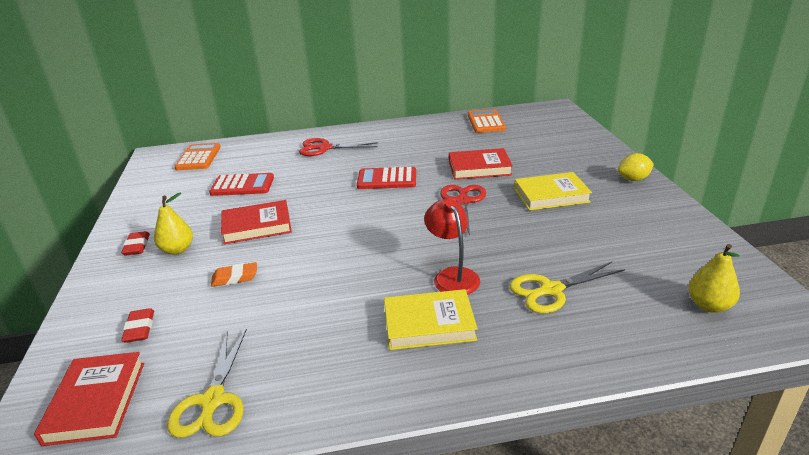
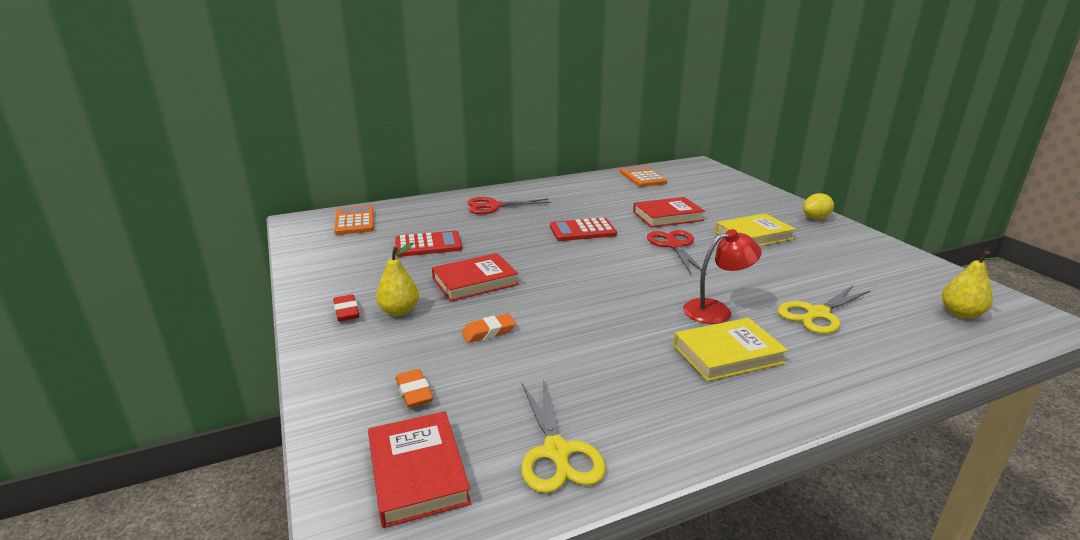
camera: 15 degrees left, 5 degrees down
red eraser [121,308,154,343] -> orange eraser [396,369,433,408]
red lamp [424,199,480,295] -> red lamp turned 105 degrees clockwise [683,229,762,324]

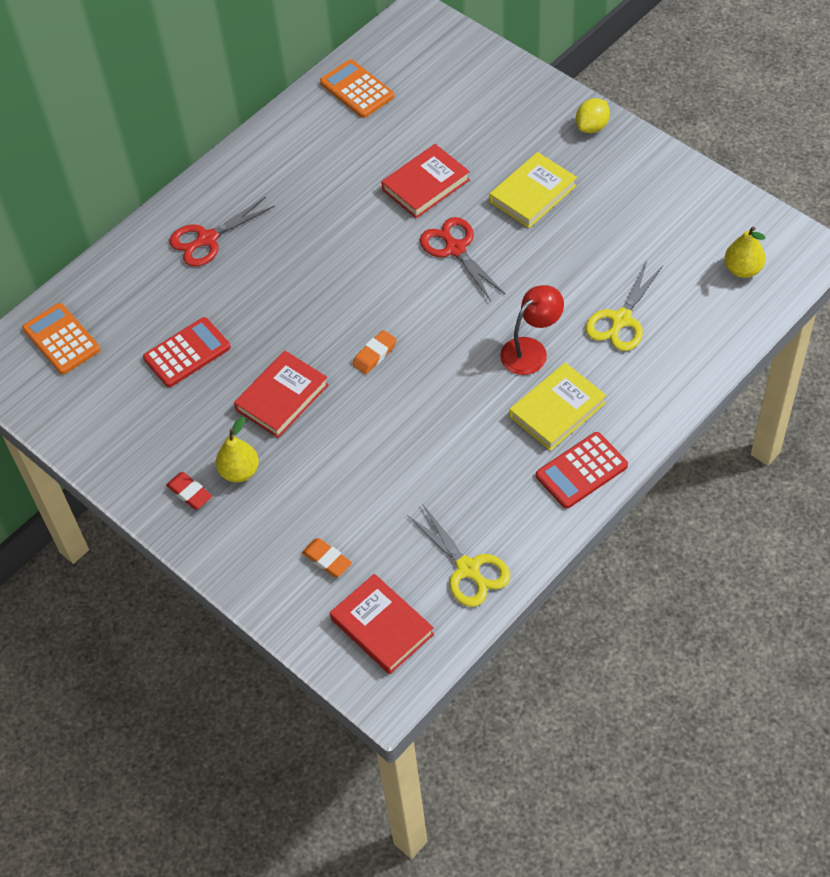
camera: 20 degrees left, 30 degrees up
orange eraser [461,314,516,343] -> orange eraser moved to [352,330,397,374]
red calculator [550,218,617,241] -> red calculator moved to [536,432,628,509]

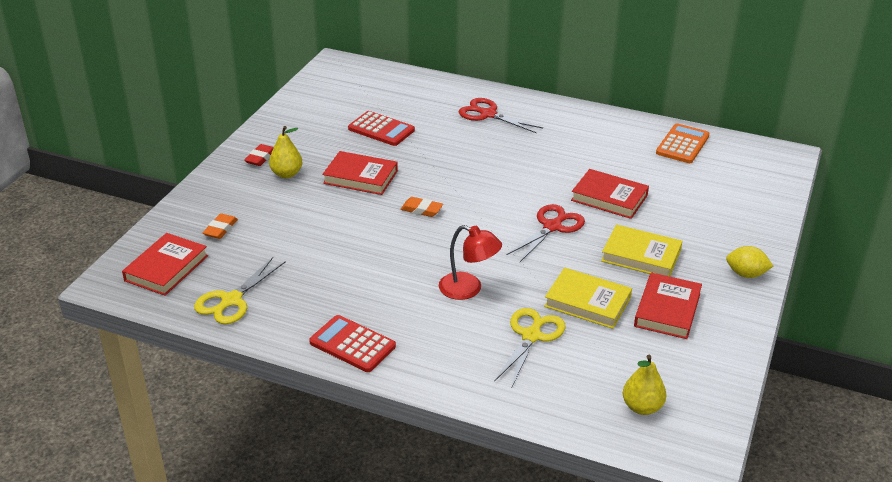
camera: 65 degrees right, 20 degrees down
orange calculator [22,303,100,375] -> none
yellow book [509,363,607,451] -> yellow book moved to [544,268,632,329]
yellow scissors [586,261,663,351] -> yellow scissors turned 105 degrees clockwise [494,308,566,388]
none -> red book [634,272,702,339]

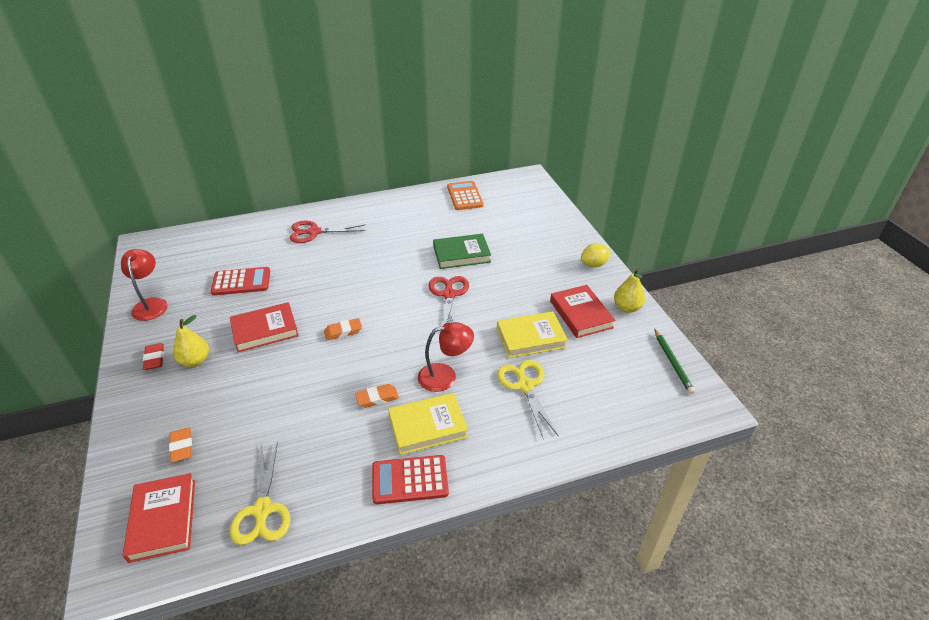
camera: 40 degrees left, 5 degrees up
red book [571,169,649,219] -> green book [433,234,491,269]
yellow book [601,224,682,277] -> yellow book moved to [388,393,468,455]
yellow pear [623,355,667,415] -> yellow pear moved to [614,269,645,313]
none -> red lamp [121,249,167,321]
none -> orange eraser [355,384,399,408]
none -> green pencil [654,329,695,394]

